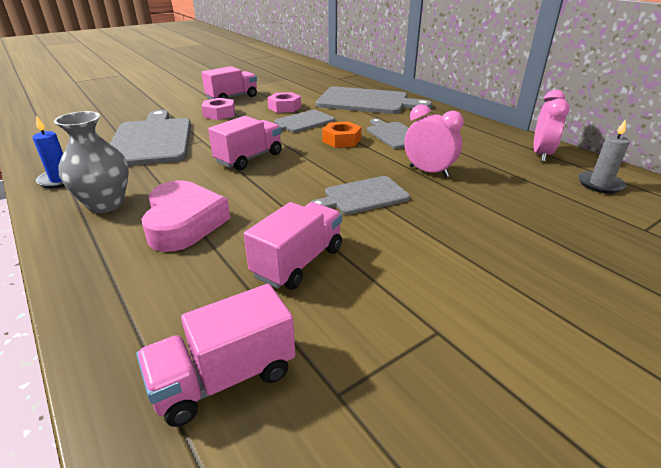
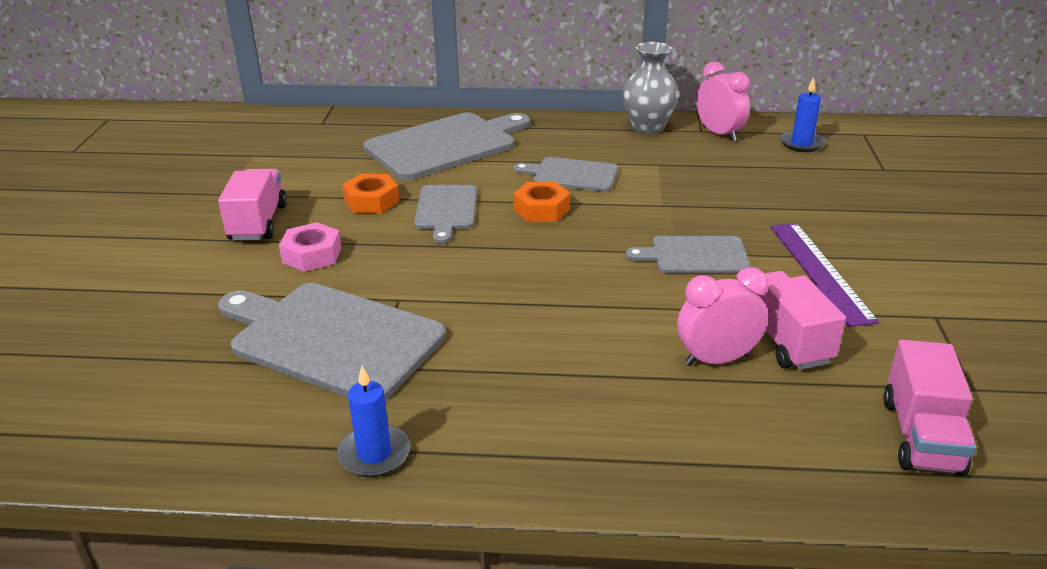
camera: 50 degrees left, 0 degrees up
grey vase [54,111,129,213] -> grey vase moved to [622,42,679,134]
pink heart [141,181,230,252] -> none
pink truck [208,116,282,170] -> none
pink nut [267,92,301,113] -> orange nut [342,174,399,213]
grey cutting board [310,176,410,215] -> grey cutting board turned 75 degrees clockwise [626,236,751,273]
pink clock [404,104,464,177] -> pink clock moved to [677,267,768,366]
grey candle [578,119,630,193] -> blue candle [780,77,826,152]
none -> purple ruler [770,223,879,327]

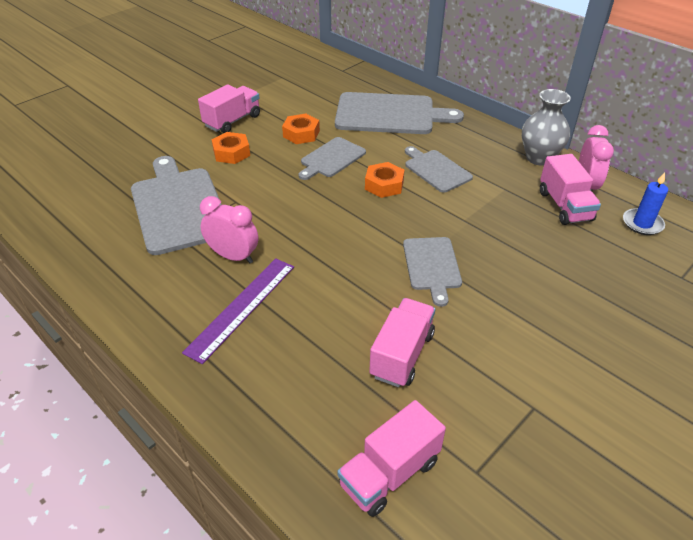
camera: 40 degrees right, 10 degrees up
pink nut [279,222,342,272] -> orange nut [212,132,250,164]
blue candle [337,366,410,477] -> none
grey cutting board [626,236,751,273] -> grey cutting board turned 135 degrees counterclockwise [403,237,462,307]
pink clock [677,267,768,366] -> pink clock moved to [200,196,258,263]
purple ruler [770,223,879,327] -> purple ruler moved to [182,258,294,364]
none -> pink truck [540,154,601,225]

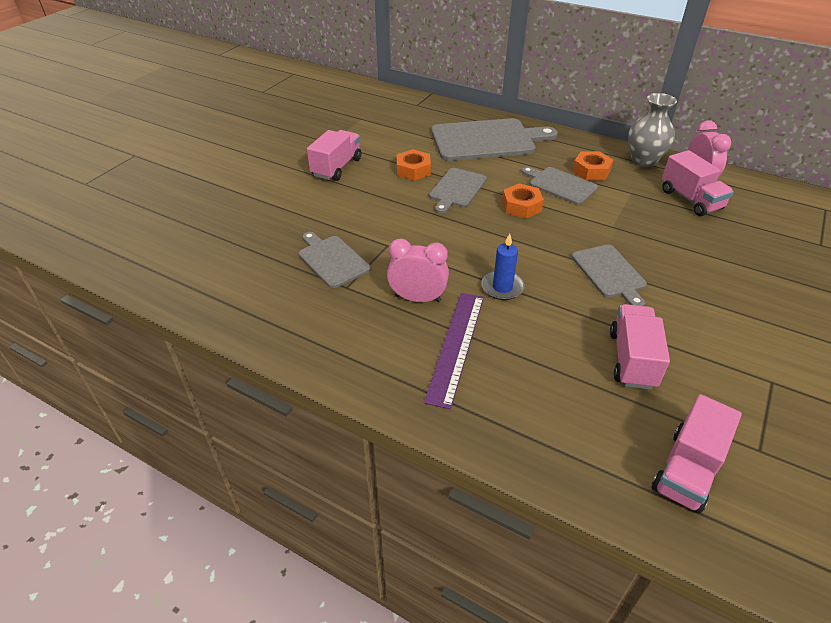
camera: 15 degrees left, 0 degrees up
grey cutting board [131,156,222,255] -> grey cutting board [298,232,371,288], size x0.56
orange nut [212,132,250,164] -> orange nut moved to [572,151,613,181]
blue candle [623,172,668,235] -> blue candle moved to [481,233,525,300]

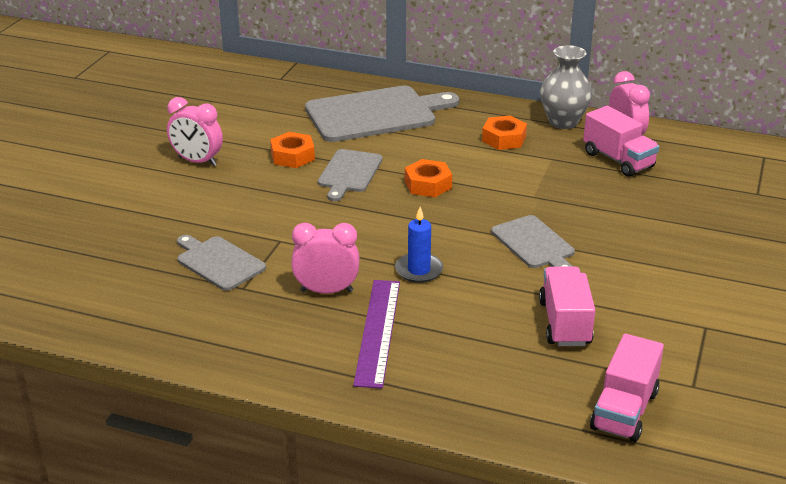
camera: 10 degrees left, 10 degrees down
pink truck [307,130,361,181] -> pink clock [167,97,223,166]
grey cutting board [521,167,598,205] -> none

